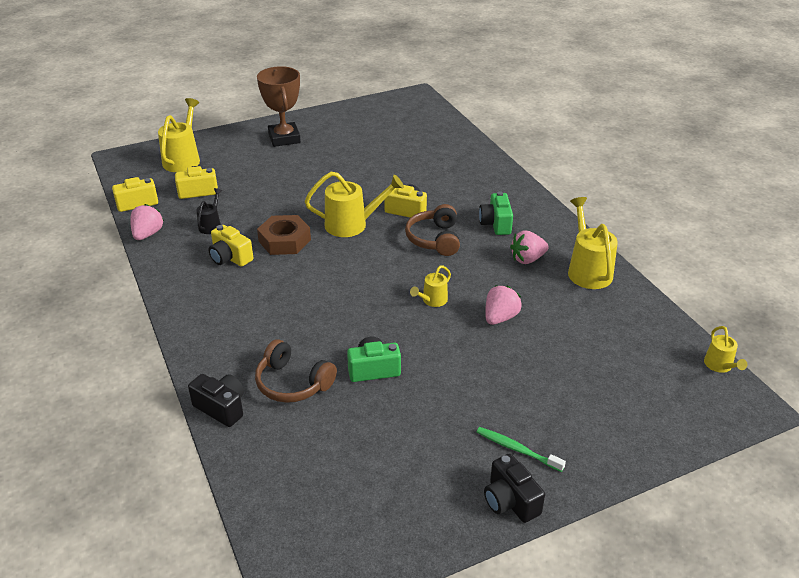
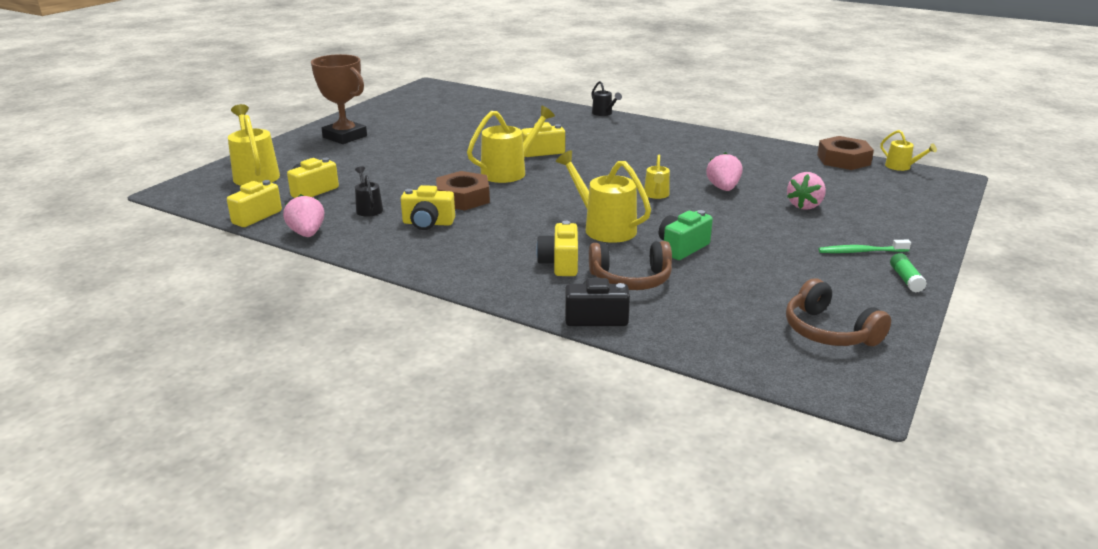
camera: 35 degrees left, 10 degrees down
brown headphones [405,204,460,256] -> brown headphones moved to [786,278,891,346]
green camera [479,191,513,235] -> none
black camera [484,453,545,523] -> green glue stick [890,253,927,293]
pink strawberry [510,230,549,264] -> pink strawberry moved to [787,172,826,210]
yellow watering can [568,197,618,289] -> yellow watering can moved to [556,150,651,243]
none -> yellow camera [536,221,578,276]
none -> black watering can [591,81,622,116]
none -> brown nut [817,136,874,170]

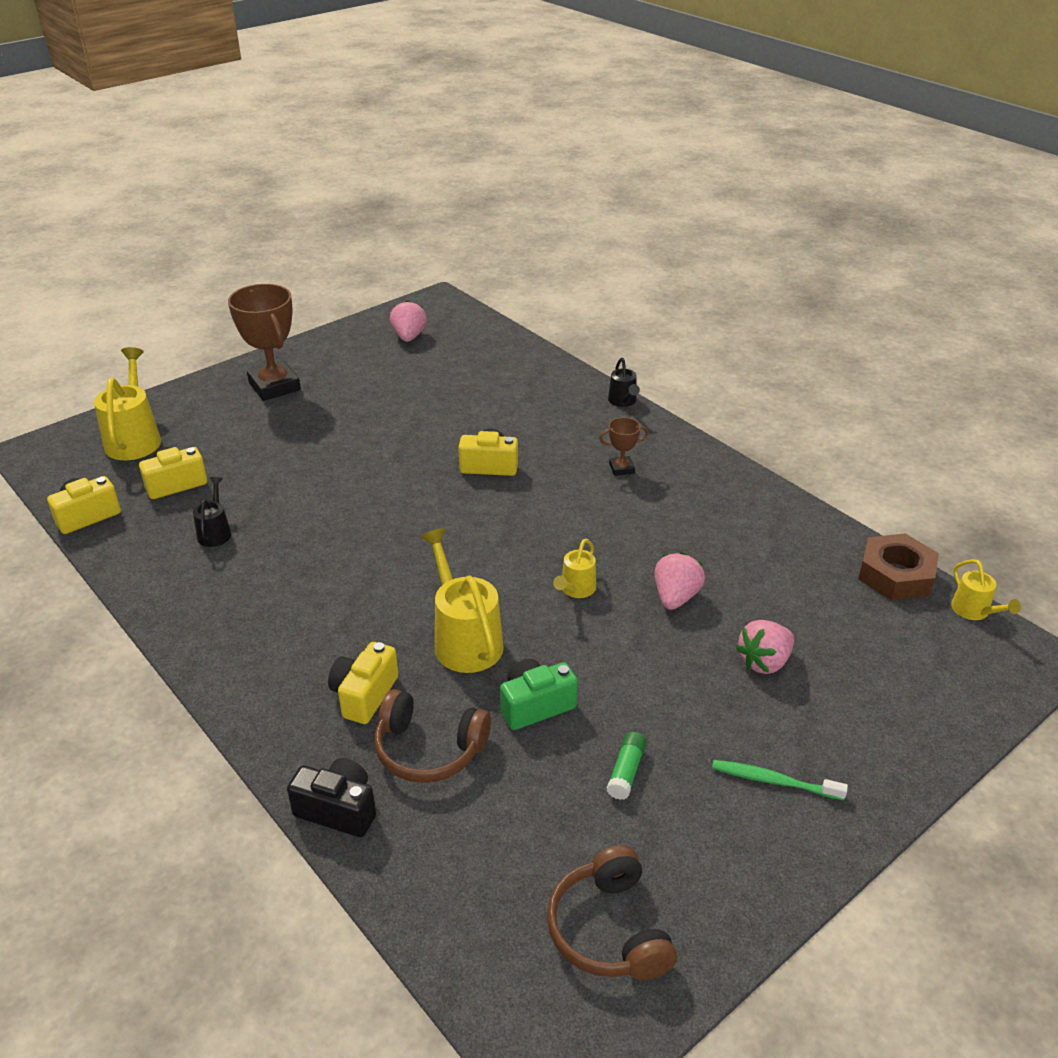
camera: 20 degrees right, 10 degrees up
pink strawberry [283,194,325,237] -> pink strawberry moved to [390,300,427,342]
yellow camera [401,185,455,230] -> none
brown nut [436,171,490,210] -> none
yellow watering can [467,106,555,183] -> none
green glue stick [890,253,927,293] -> green glue stick moved to [607,732,647,800]
none -> brown trophy [599,417,649,476]

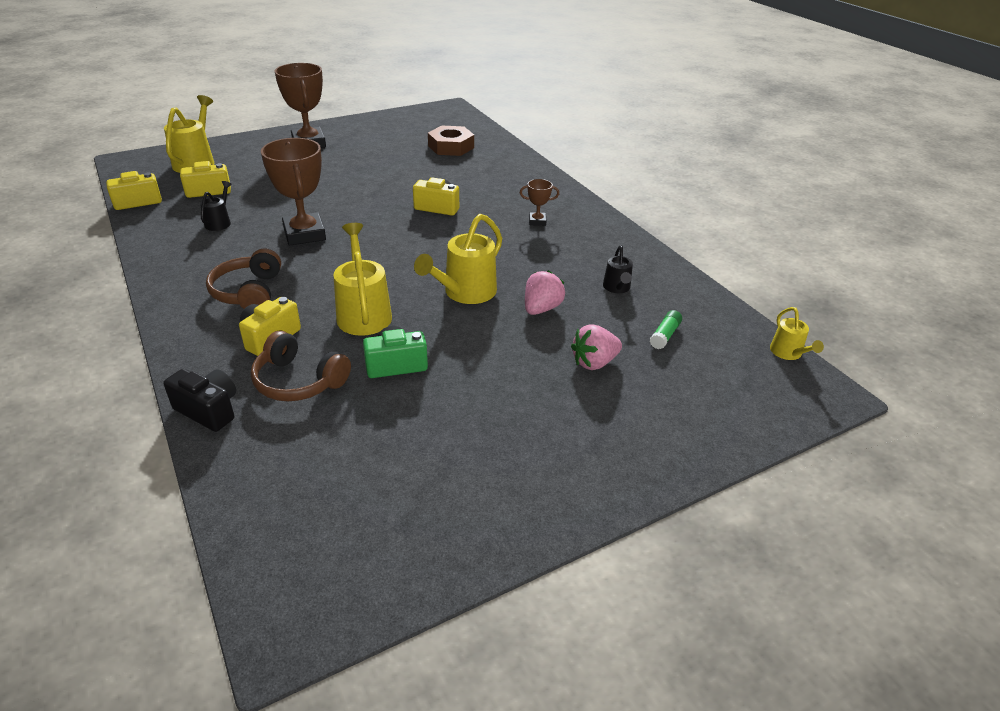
camera: 10 degrees right, 0 degrees up
pink strawberry [390,300,427,342] -> none
brown headphones [547,845,677,981] -> brown headphones moved to [206,248,281,309]
yellow watering can [553,539,596,598] -> yellow watering can [414,214,502,304], size x1.83
green glue stick [607,732,647,800] -> green glue stick moved to [650,310,682,349]
black watering can [608,358,640,407] -> black watering can moved to [603,245,633,293]
green toothbrush [712,760,848,800] -> none
brown nut [858,533,939,600] -> brown nut moved to [428,125,474,156]
none -> brown trophy [261,138,326,246]

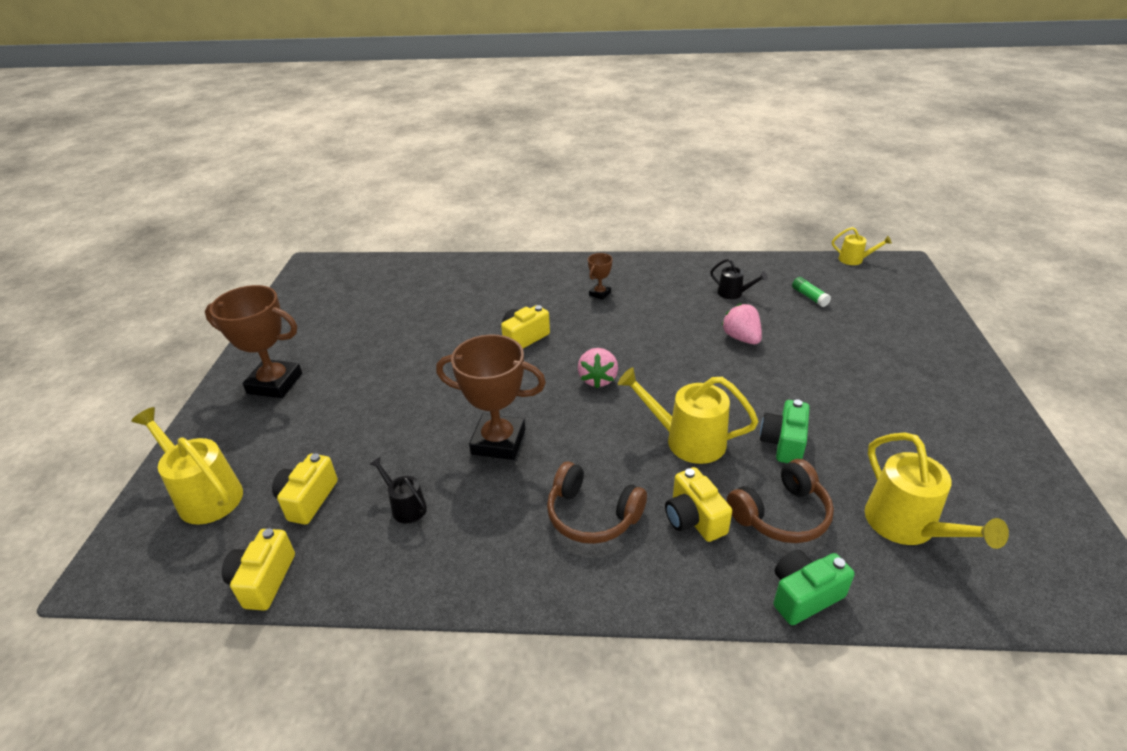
camera: 55 degrees left, 0 degrees up
black camera [163,369,236,432] -> green camera [773,550,855,625]
yellow watering can [414,214,502,304] -> yellow watering can moved to [865,432,1009,549]
brown nut [428,125,474,156] -> none
pink strawberry [571,324,622,370] -> pink strawberry moved to [578,348,618,388]

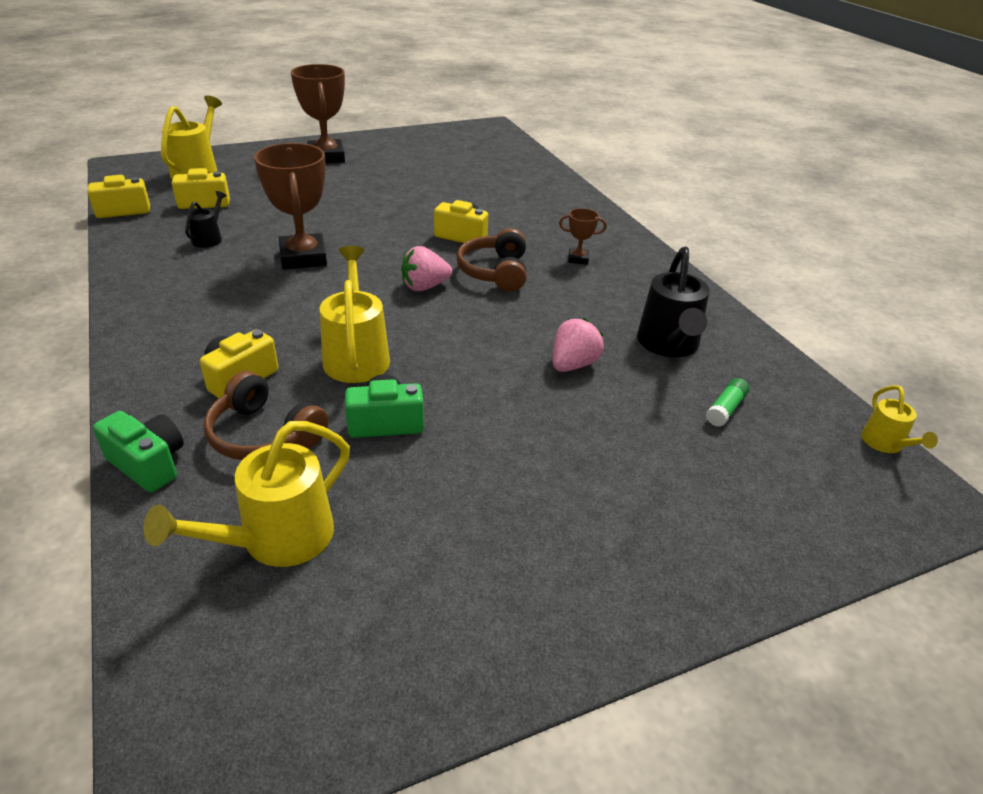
camera: 60 degrees right, 0 degrees up
brown headphones [547,461,647,544] -> brown headphones moved to [456,228,527,292]
black watering can [710,259,768,299] -> black watering can [637,247,710,357], size x1.83

